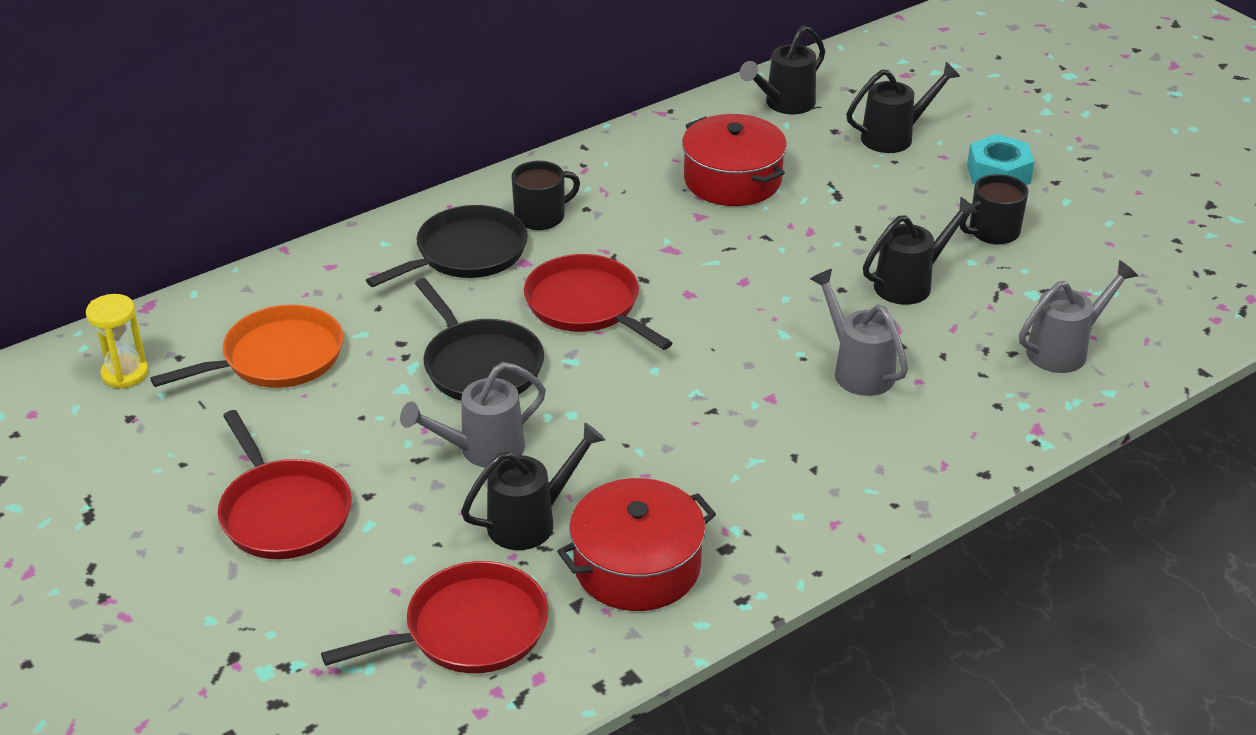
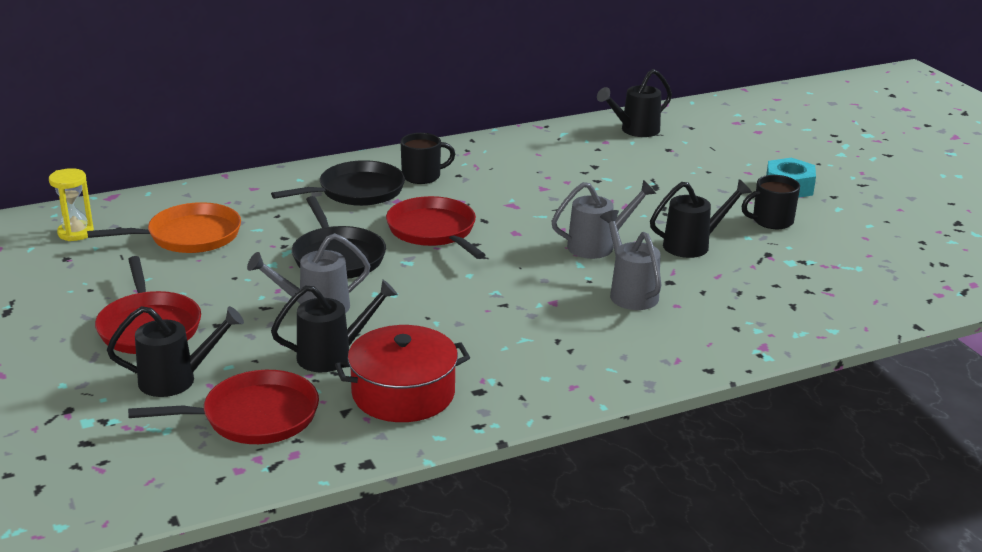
camera: 10 degrees right, 10 degrees down
red pot [682,114,787,206] -> none
black watering can [846,62,961,153] -> black watering can moved to [107,306,244,397]
grey watering can [1019,260,1138,373] -> grey watering can moved to [551,180,656,259]

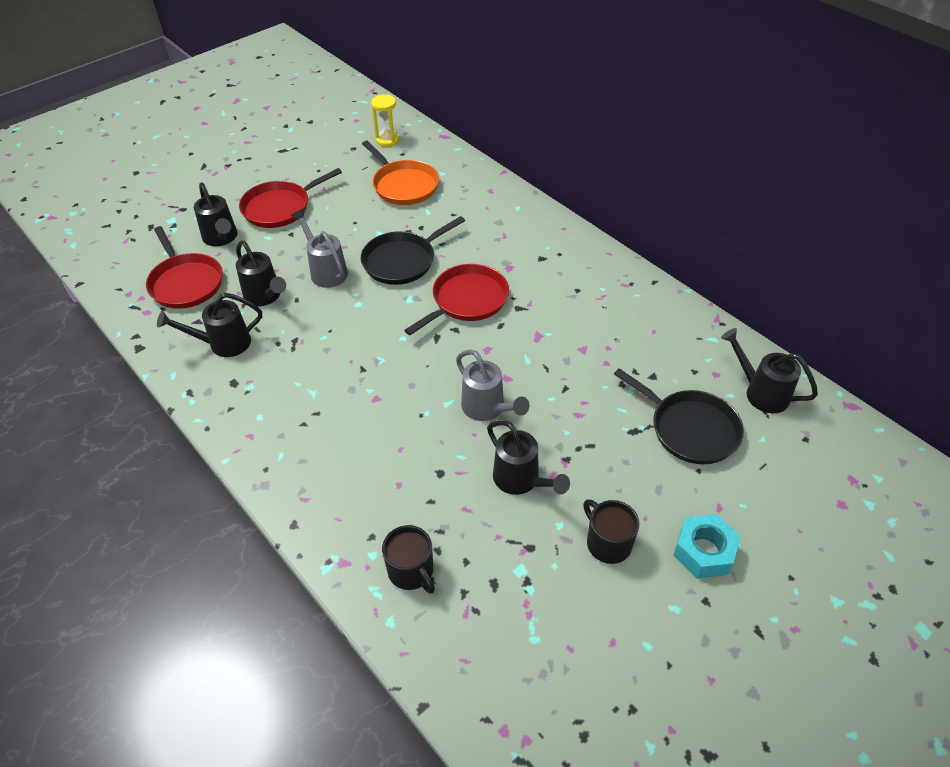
camera: 75 degrees right, 20 degrees up
black pan [271,160,405,206] -> black pan moved to [614,368,744,464]
red pot [335,325,470,422] -> black watering can [157,293,262,357]
black mug [401,133,455,184] -> black mug moved to [382,525,435,594]
grey watering can [600,210,661,310] -> none

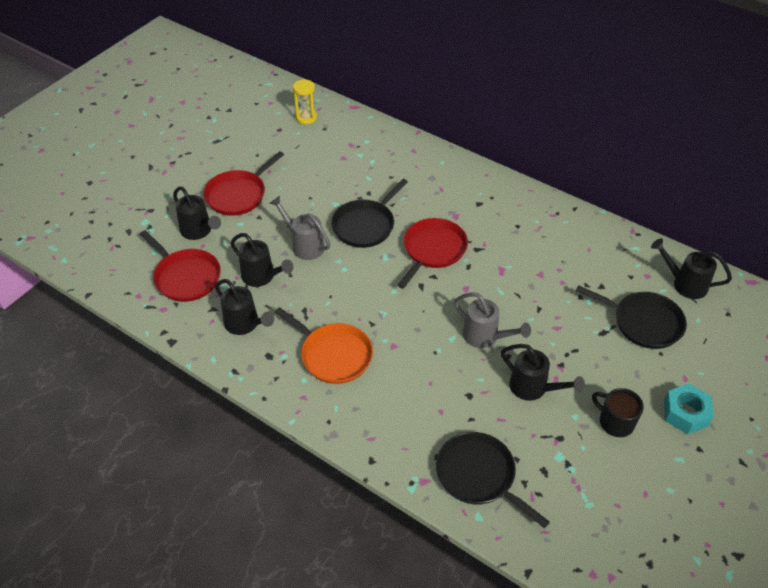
camera: 15 degrees left, 0 degrees up
black watering can [157,293,262,357] -> black watering can turned 105 degrees counterclockwise [215,279,274,335]
orange pan [362,141,439,205] -> orange pan moved to [275,307,373,384]
black mug [382,525,435,594] -> black pan [436,432,550,528]

